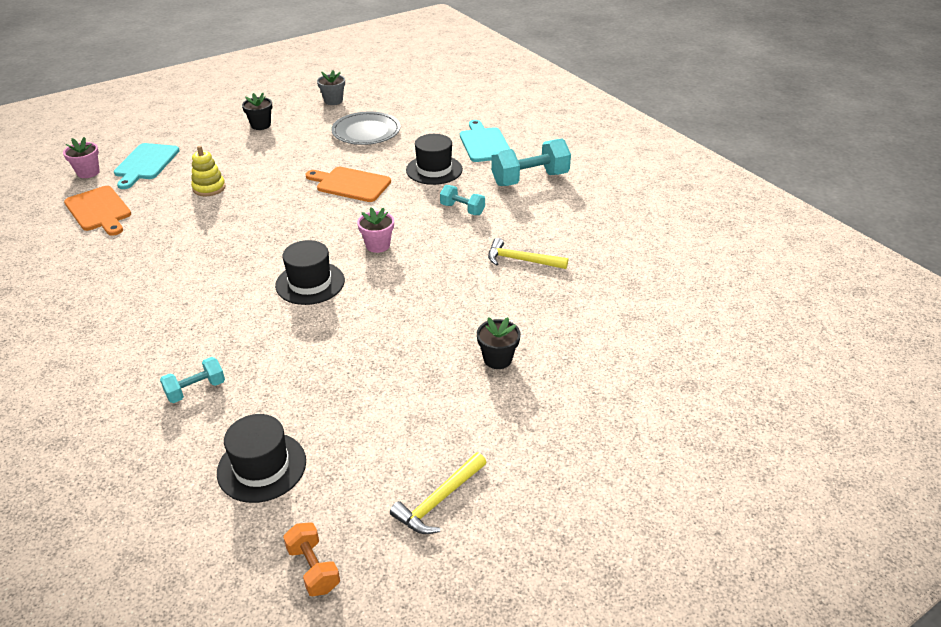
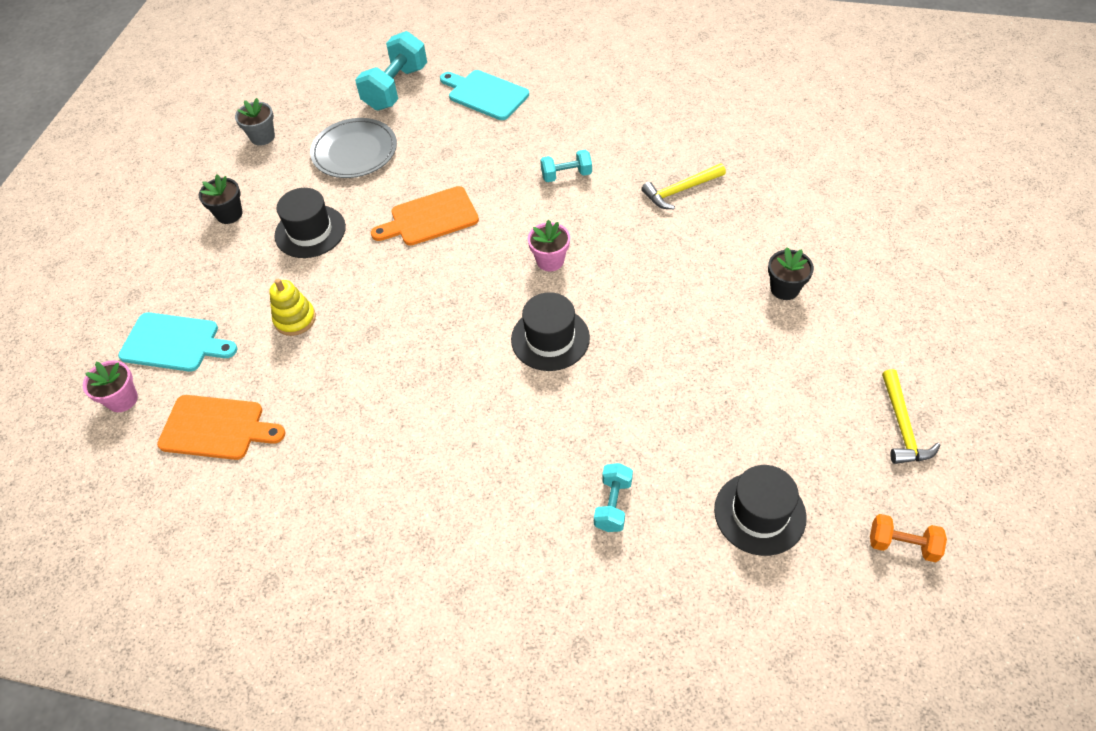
camera: 40 degrees left, 15 degrees up
turquoise cutting board [114,143,180,189] -> turquoise cutting board turned 45 degrees counterclockwise [118,312,237,372]
black hat [406,134,463,185] -> black hat moved to [275,188,346,258]
turquoise dumbbell [491,138,571,186] -> turquoise dumbbell moved to [355,31,427,111]

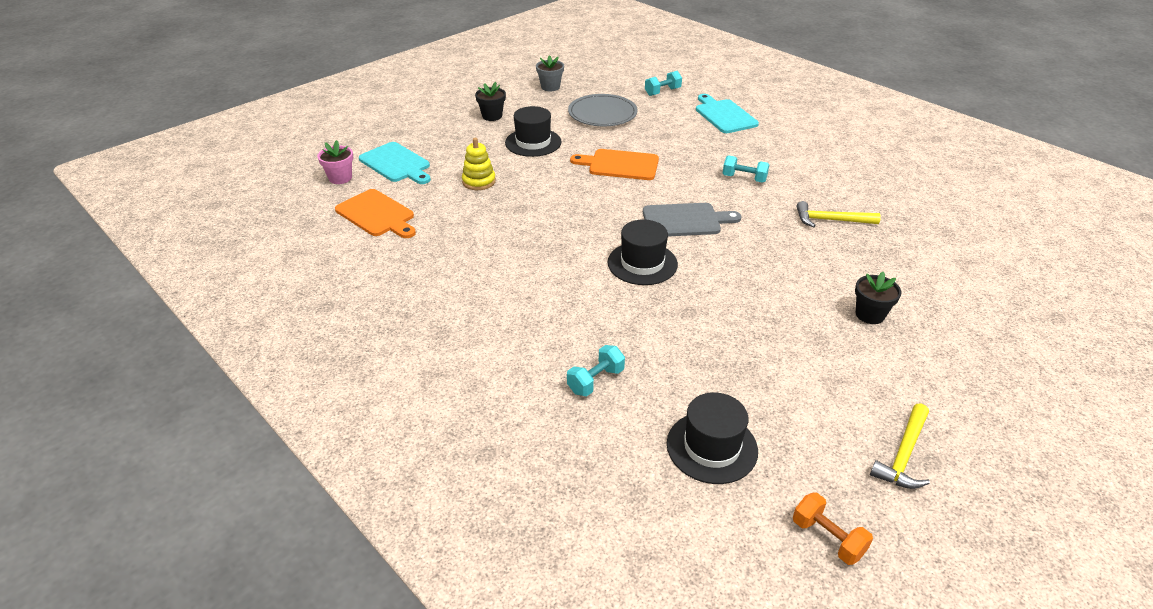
camera: 30 degrees right, 15 degrees down
turquoise dumbbell [355,31,427,111] -> turquoise dumbbell [645,71,682,96], size x0.55
pink flower pot [528,220,570,271] -> grey cutting board [643,203,741,236]

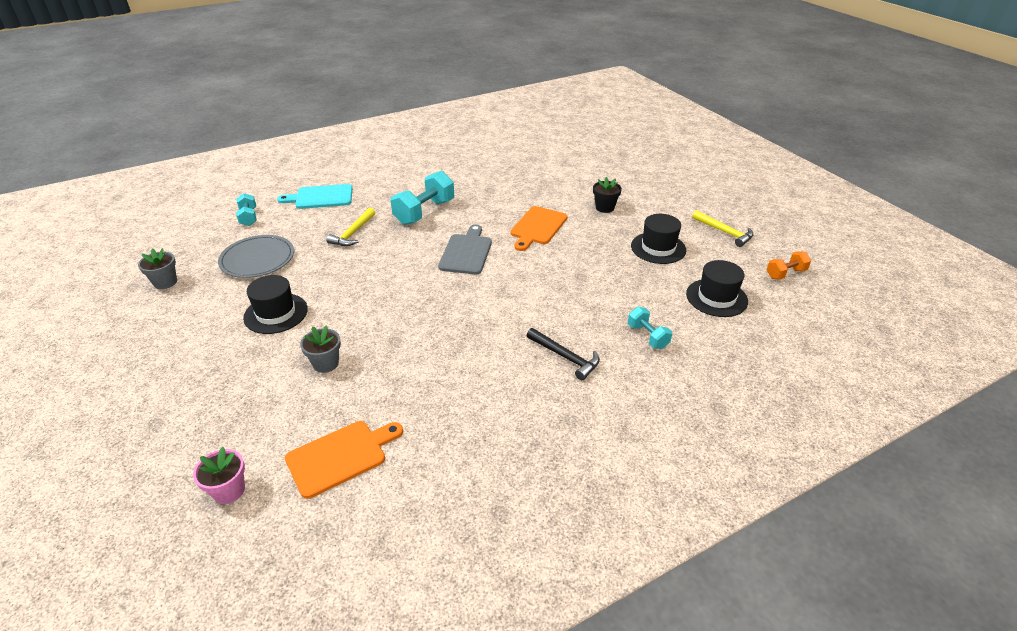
camera: 75 degrees left, 0 degrees up
turquoise cutting board [359,142,431,184] -> none
yellow stacking toy [462,138,496,190] -> grey flower pot [300,325,341,373]
black flower pot [475,82,506,121] -> none
orange cutting board [570,149,659,180] -> orange cutting board moved to [510,206,567,251]
black hat [608,219,678,285] -> black hat moved to [631,214,686,264]
turquoise dumbbell [723,155,769,183] -> turquoise dumbbell [391,171,454,225], size x1.80
yellow hammer [797,201,881,227] -> yellow hammer moved to [326,208,375,246]
none -> black hammer [527,328,600,380]

